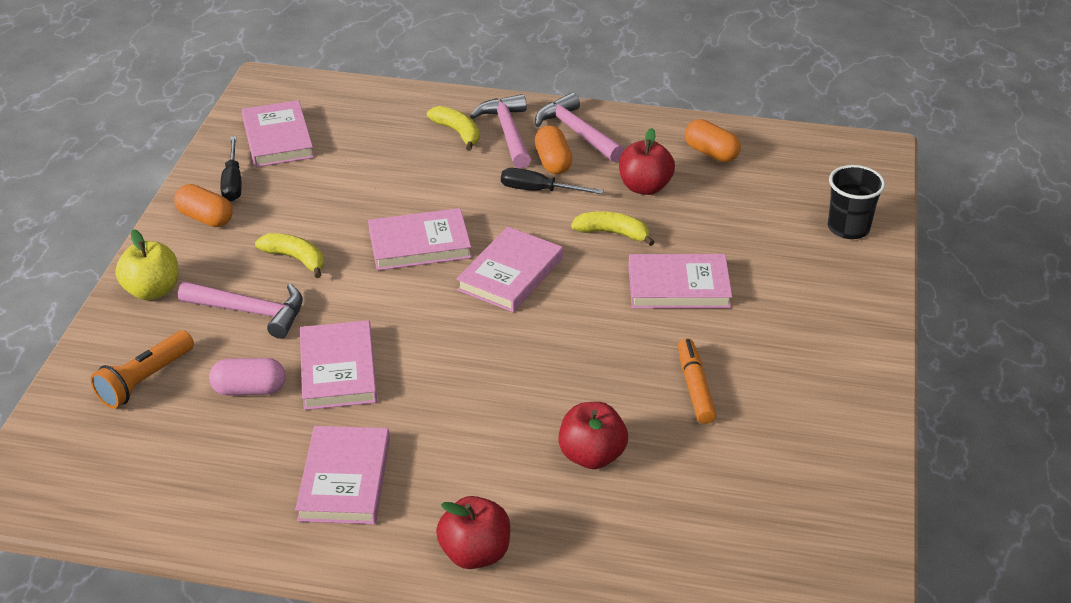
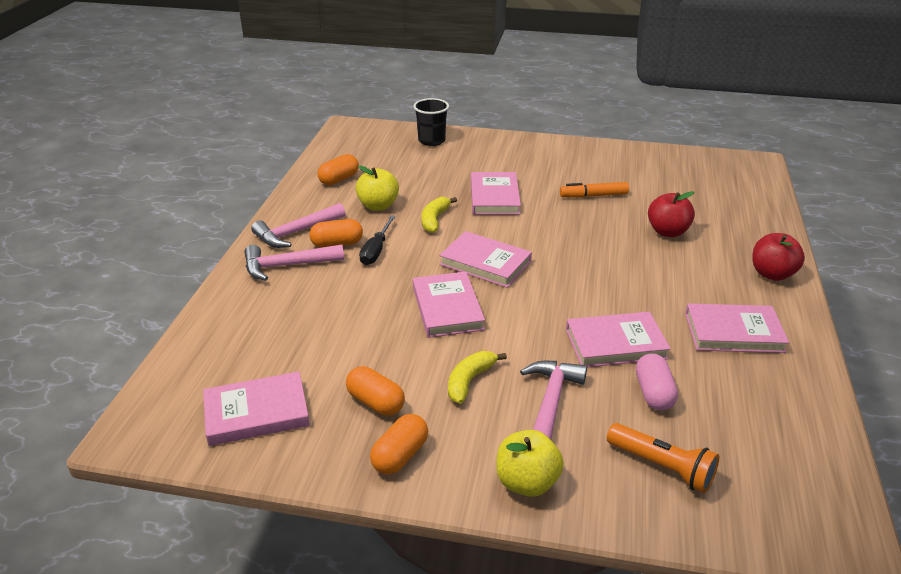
camera: 90 degrees left, 5 degrees down
black screwdriver [221,136,242,201] -> none
yellow banana [427,106,480,151] -> none
red apple [619,128,675,195] -> yellow apple [356,165,399,211]
none -> orange capsule [346,366,405,416]

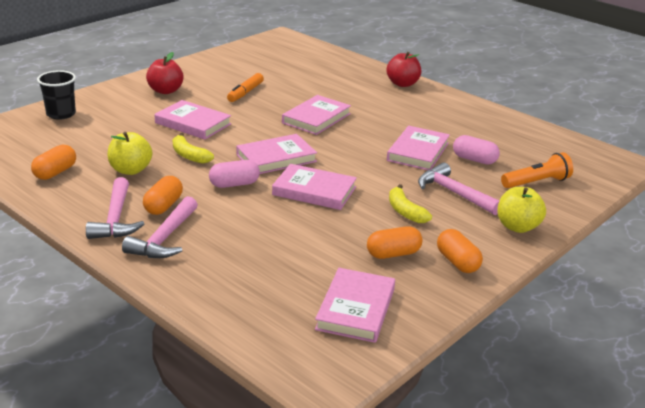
camera: 60 degrees left, 5 degrees down
orange capsule [317,154,359,185] -> orange capsule turned 45 degrees clockwise [31,145,76,180]
black screwdriver [359,215,396,265] -> none
red apple [648,191,695,237] -> red apple moved to [146,52,184,94]
pink book [685,303,789,353] -> pink book moved to [282,95,351,135]
none -> pink capsule [209,160,260,188]

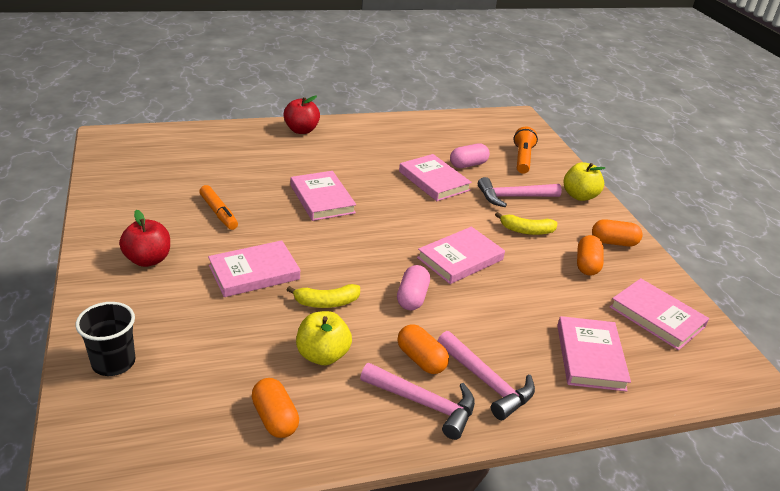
camera: 60 degrees left, 5 degrees up
pink book [236,134,317,174] -> pink book moved to [557,316,631,392]

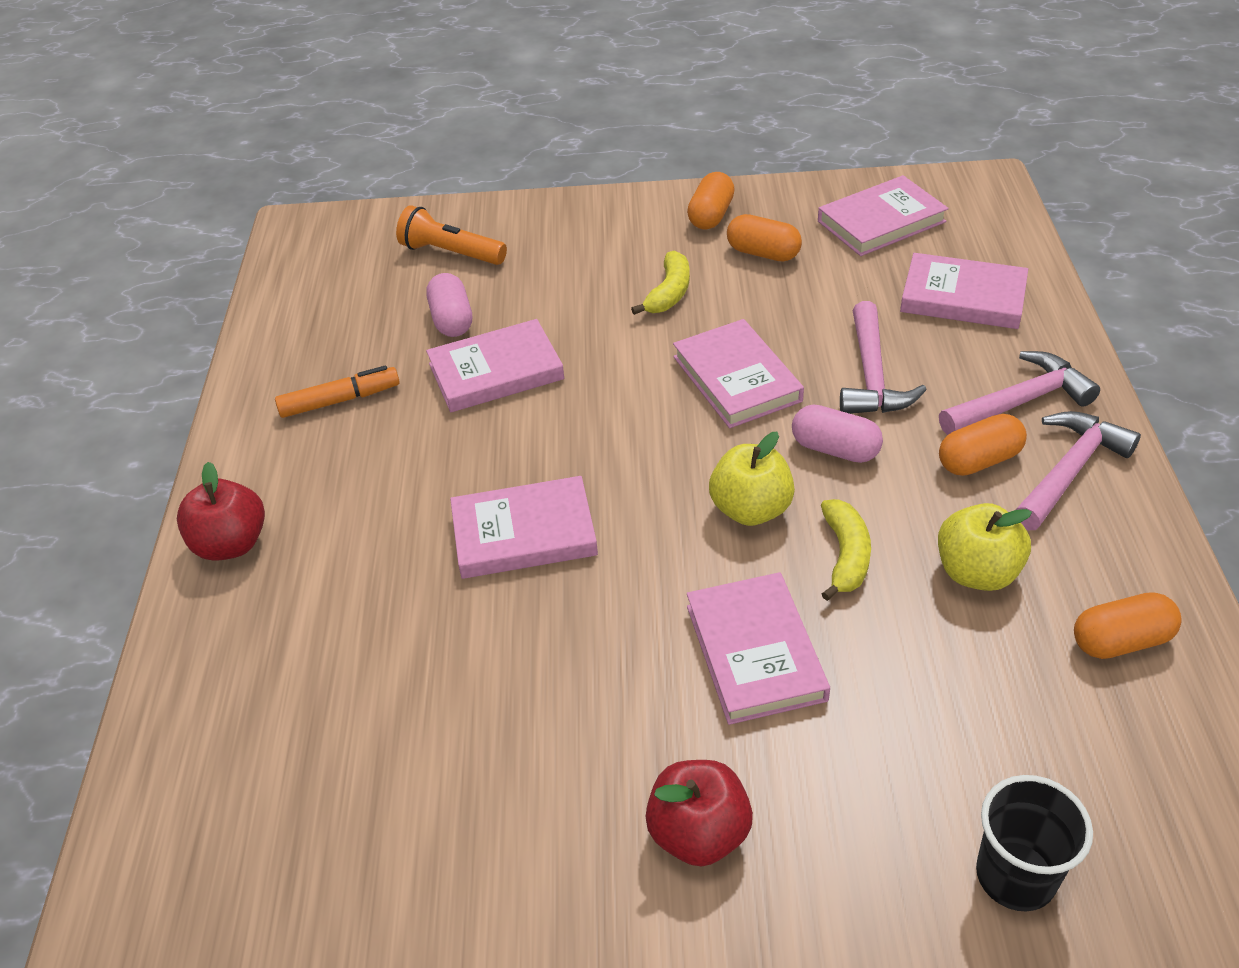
camera: 70 degrees left, 10 degrees up
orange marker [199,185,238,230] -> orange marker moved to [275,366,400,418]
pink hammer [478,177,562,207] -> pink hammer moved to [840,301,927,414]
yellow apple [564,162,605,201] -> yellow apple moved to [709,432,795,526]

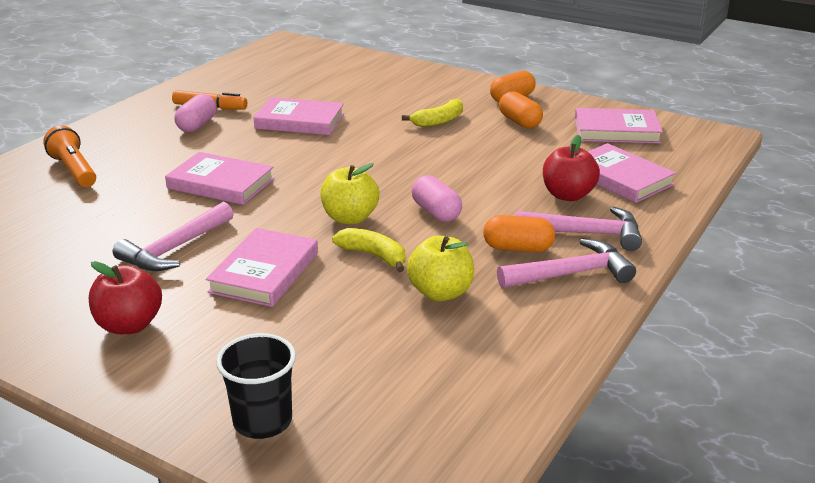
camera: 30 degrees right, 15 degrees down
red apple [177,462,265,561] -> red apple moved to [543,135,600,201]
orange flashlight [396,205,507,265] -> orange flashlight moved to [43,125,96,187]
pink capsule [427,273,472,337] -> pink capsule moved to [175,94,216,132]
pink book [673,319,804,428] -> none
yellow banana [821,499,871,601] -> yellow banana turned 90 degrees counterclockwise [332,228,405,272]
pink hammer [840,301,927,414] -> pink hammer moved to [113,202,234,271]
orange capsule [1074,592,1181,659] -> none

